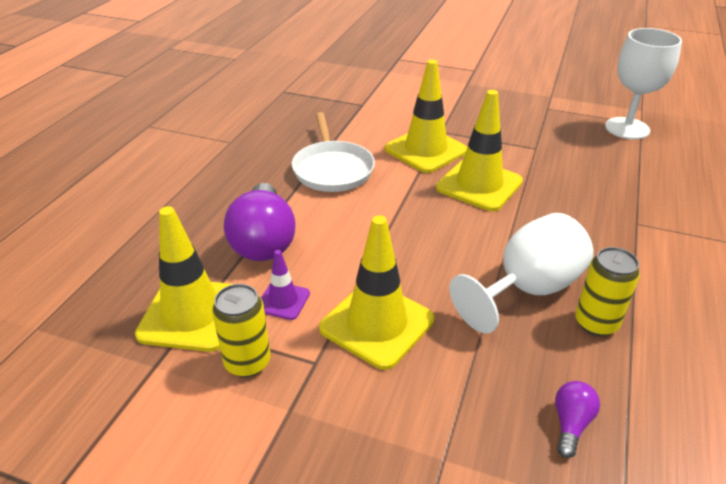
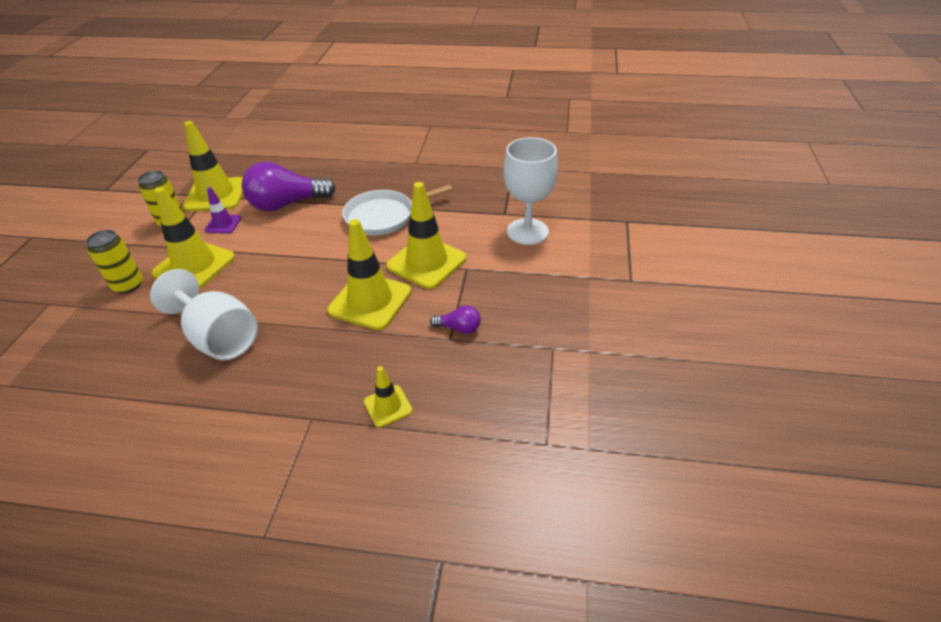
camera: 80 degrees right, 5 degrees up
purple light bulb [555,381,600,458] -> purple light bulb moved to [430,305,481,334]
yellow can [575,247,640,336] -> yellow can moved to [86,230,143,294]
white goblet [605,28,682,140] -> white goblet moved to [503,137,558,245]
none -> yellow traffic cone [364,366,413,427]

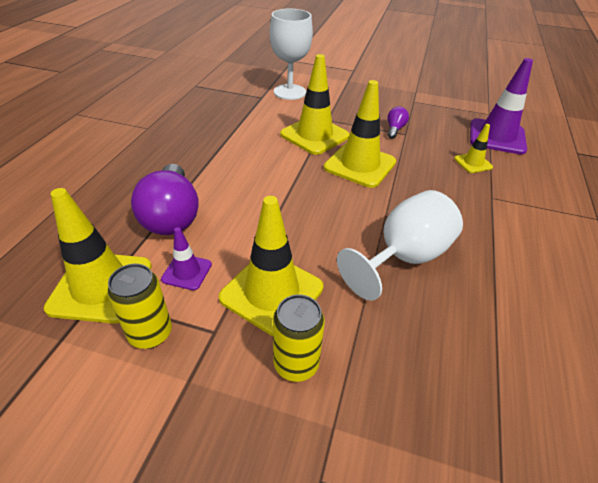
camera: 85 degrees left, 0 degrees up
white pan [342,184,452,235] -> none
none -> purple traffic cone [470,58,533,154]

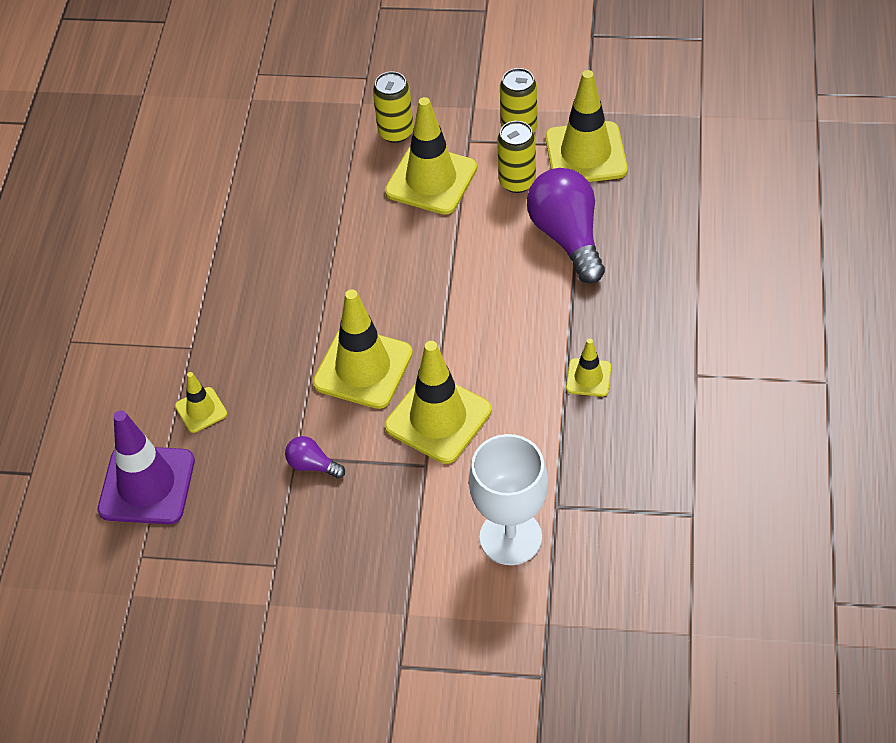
camera: 175 degrees right, 10 degrees up
purple traffic cone [161,227,212,290] -> yellow can [497,121,536,193]
white goblet [337,190,463,301] -> none
purple light bulb [387,107,409,139] -> purple light bulb turned 105 degrees clockwise [285,436,345,479]
none -> yellow traffic cone [566,339,611,397]

